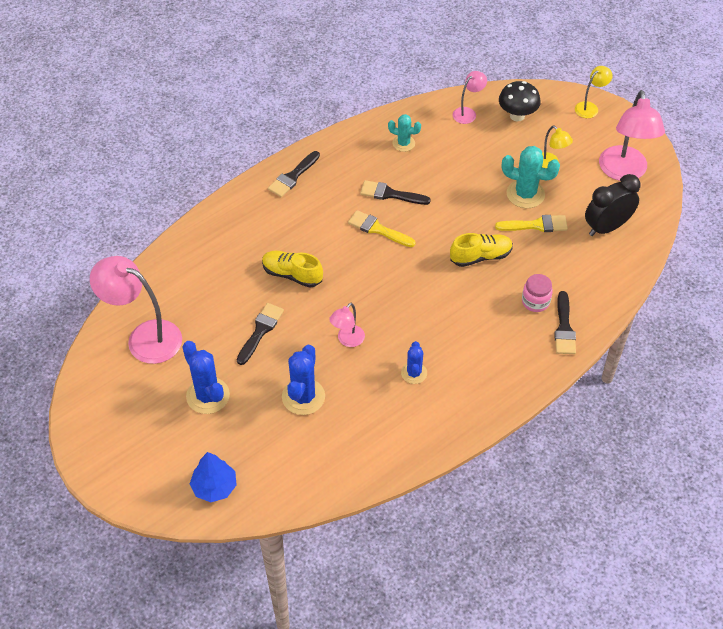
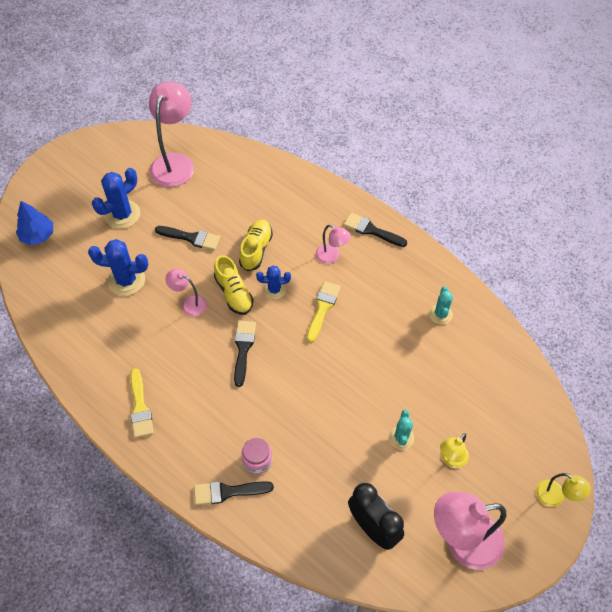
camera: 80 degrees right, 5 degrees up
black brush [360,180,431,205] -> black brush moved to [234,321,256,387]
blue cactus [401,341,427,384] -> blue cactus moved to [256,266,291,299]
yellow shoe [450,233,513,267] -> yellow shoe moved to [214,255,254,315]
pink lamp [453,71,487,124] -> pink lamp moved to [316,224,351,264]
yellow brush [495,215,568,232] -> yellow brush moved to [130,368,154,438]
black mushroom [499,81,541,121] -> none
turquoise cactus [502,146,560,208] -> turquoise cactus [389,410,414,450], size x0.61

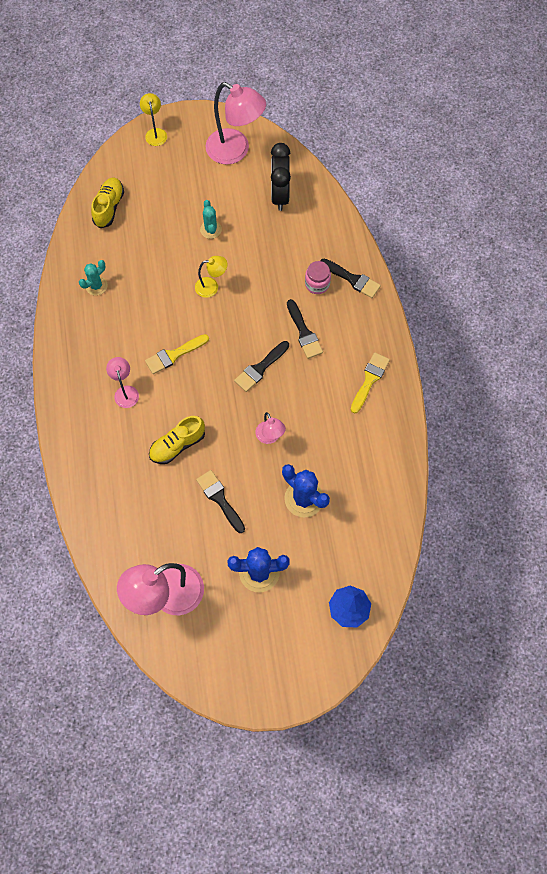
camera: 140 degrees left, 10 degrees up
yellow shoe [214,255,254,315] -> yellow shoe moved to [91,178,124,228]
blue cactus [256,266,291,299] -> none
black brush [344,213,407,247] -> black brush moved to [287,299,323,359]
turquoise cactus [389,410,414,450] -> turquoise cactus turned 60 degrees counterclockwise [200,200,222,239]
yellow lamp [440,433,469,468] -> yellow lamp moved to [195,256,227,298]

